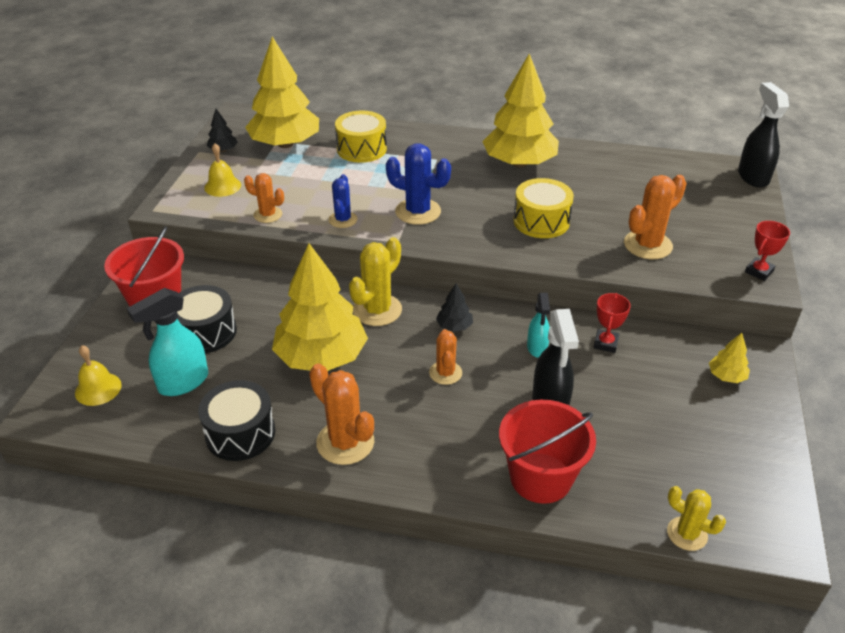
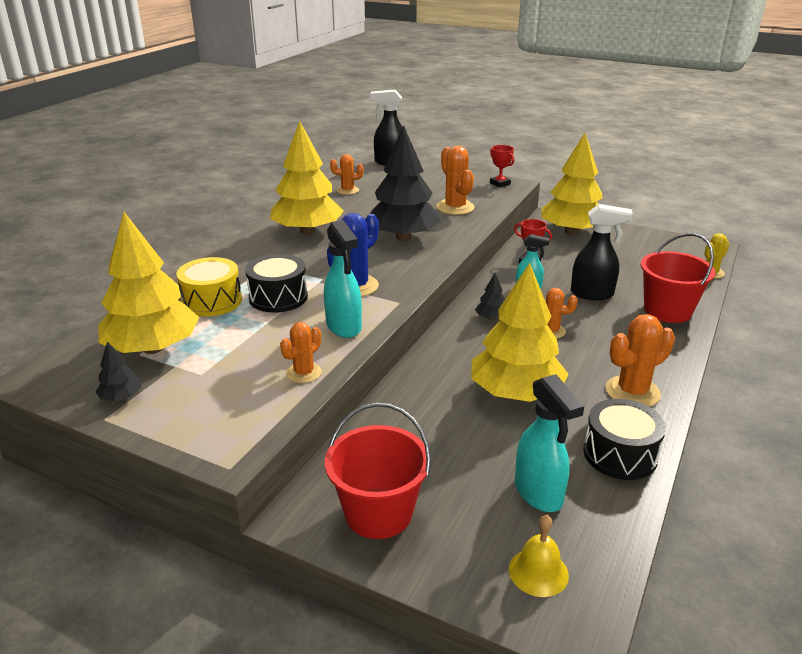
camera: 75 degrees left, 10 degrees down
black drum [177,285,237,353] -> black drum moved to [245,254,308,313]
yellow bell [204,143,241,197] -> none
blue cactus [329,174,357,228] -> turquoise spray bottle [324,220,362,338]
yellow cactus [349,237,402,326] -> none
yellow drum [513,178,574,238] -> black tree [370,125,441,241]
yellow tree [709,333,750,383] -> yellow tree [541,133,603,235], size x2.42
none -> orange cactus [330,154,364,195]

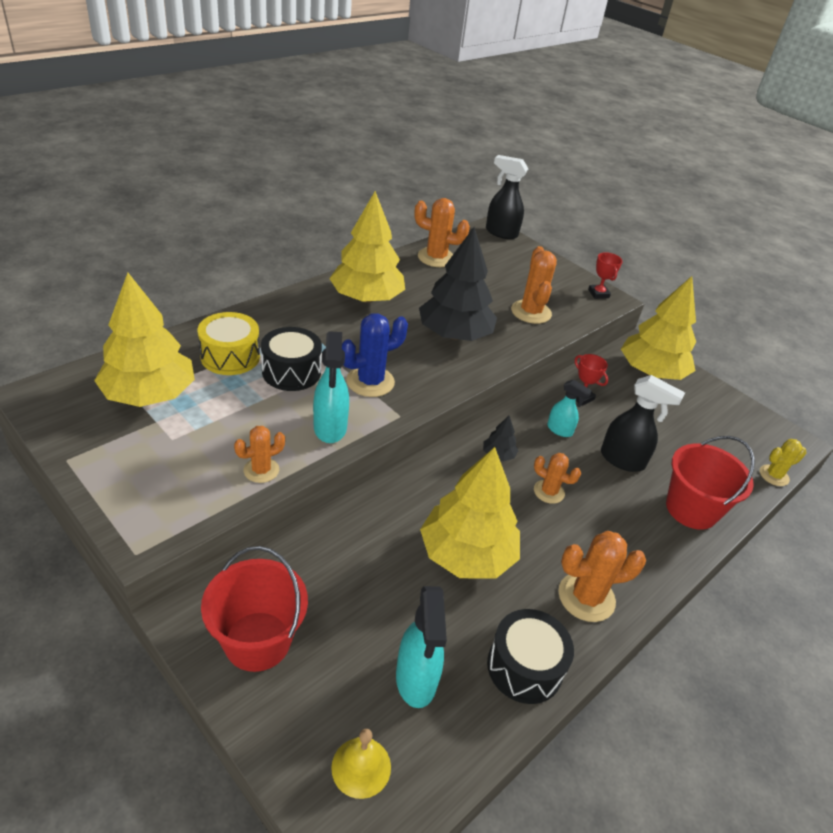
camera: 15 degrees right, 10 degrees up
black tree [95,341,141,401] -> none
orange cactus [330,154,364,195] -> orange cactus [414,198,470,267], size x1.61

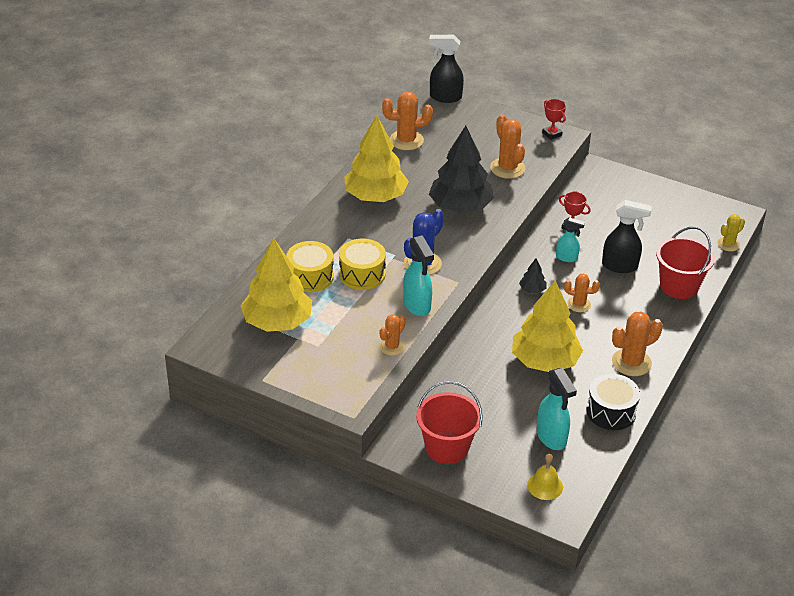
camera: 15 degrees left, 0 degrees up
black drum [261,327,322,391] -> yellow drum [339,239,386,290]
yellow tree [621,276,696,380] -> none

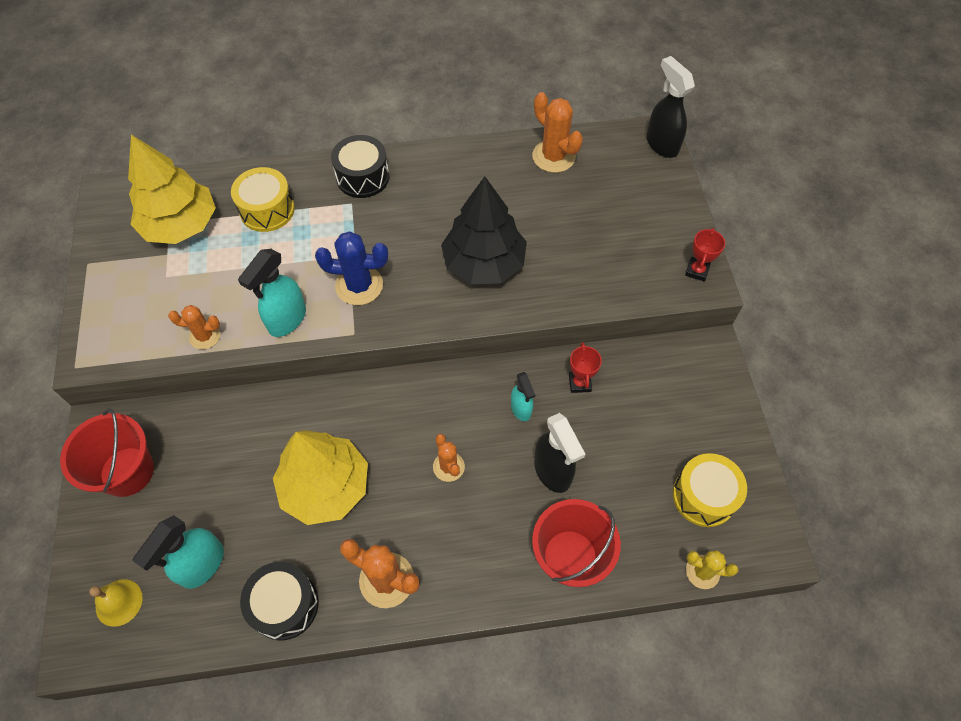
camera: 55 degrees right, 20 degrees up
yellow drum [339,239,386,290] -> yellow drum moved to [673,453,747,527]
yellow tree [344,116,409,202] -> none
orange cactus [490,114,525,179] -> none
black tree [519,258,547,293] -> none
none -> black drum [331,135,389,198]

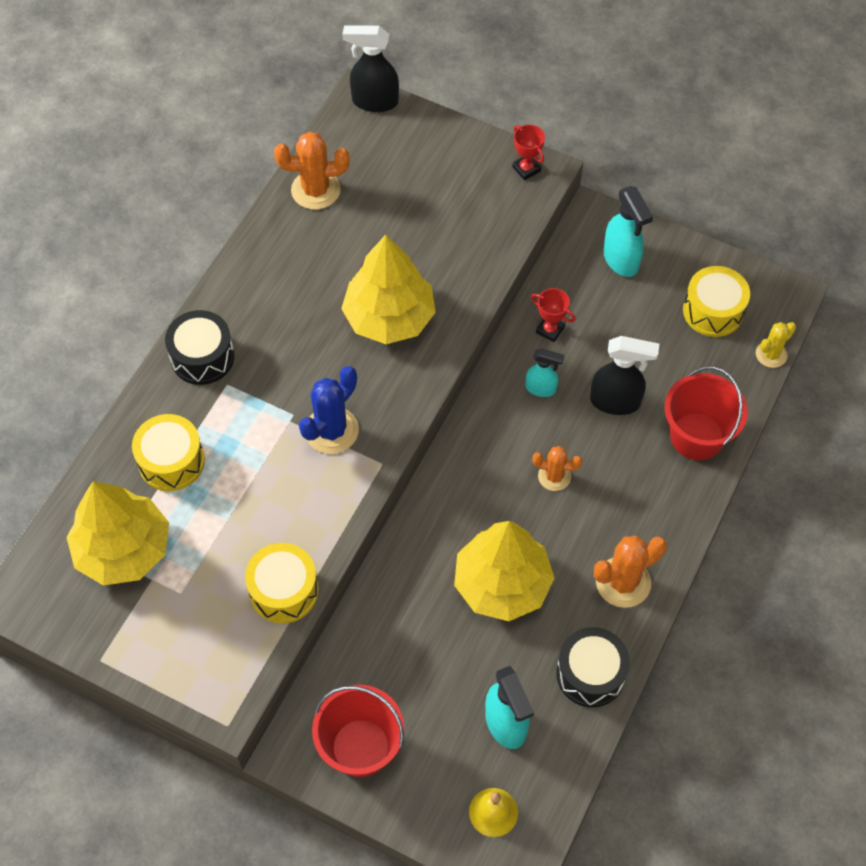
camera: 55 degrees left, 0 degrees up
orange cactus [168,305,220,350] -> yellow drum [245,543,319,623]
turquoise spray bottle [238,249,306,337] -> turquoise spray bottle moved to [603,186,653,277]
black tree [441,176,527,284] -> yellow tree [341,235,436,344]

